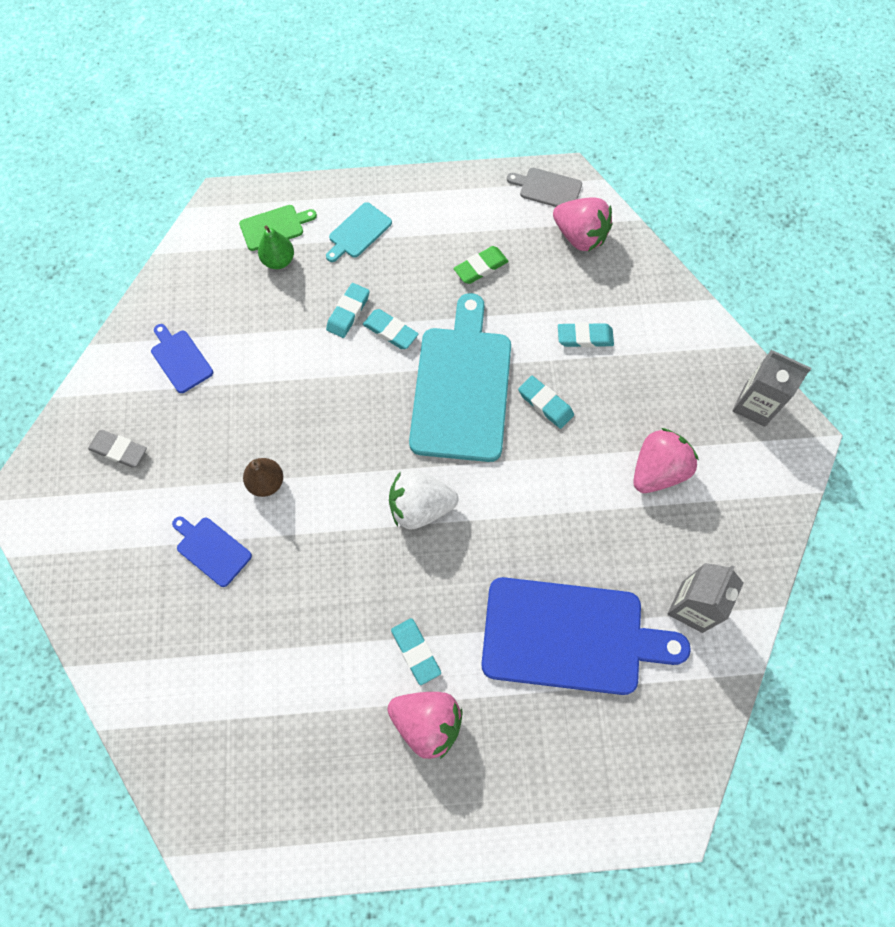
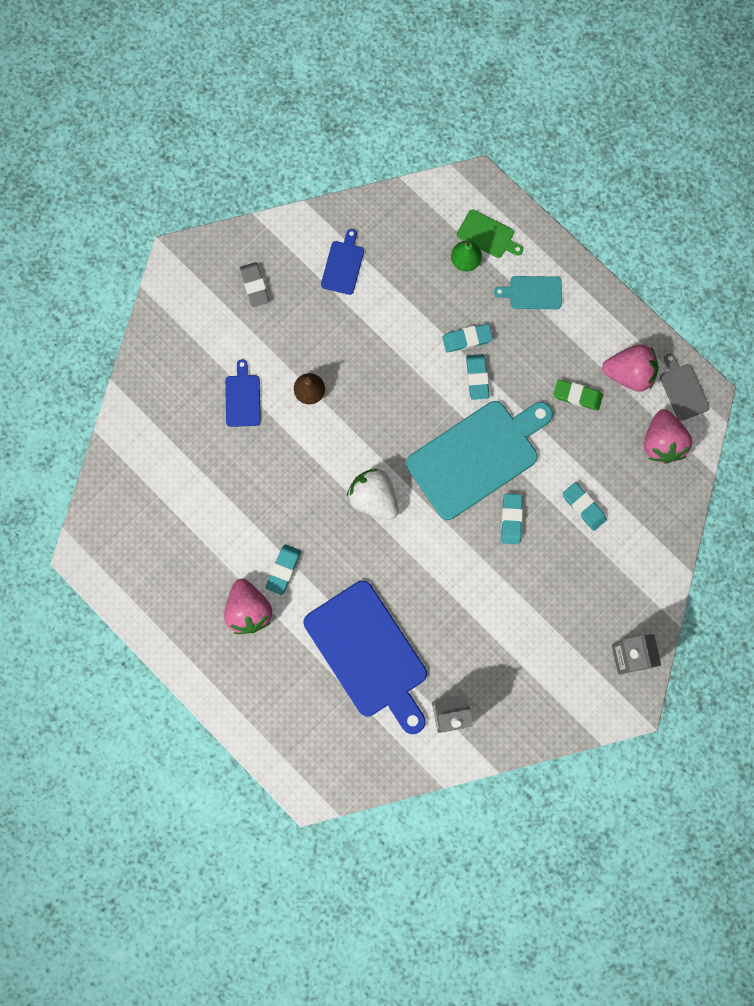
camera: 50 degrees right, 10 degrees up
pink strawberry [633,428,699,493] -> pink strawberry moved to [602,344,658,392]

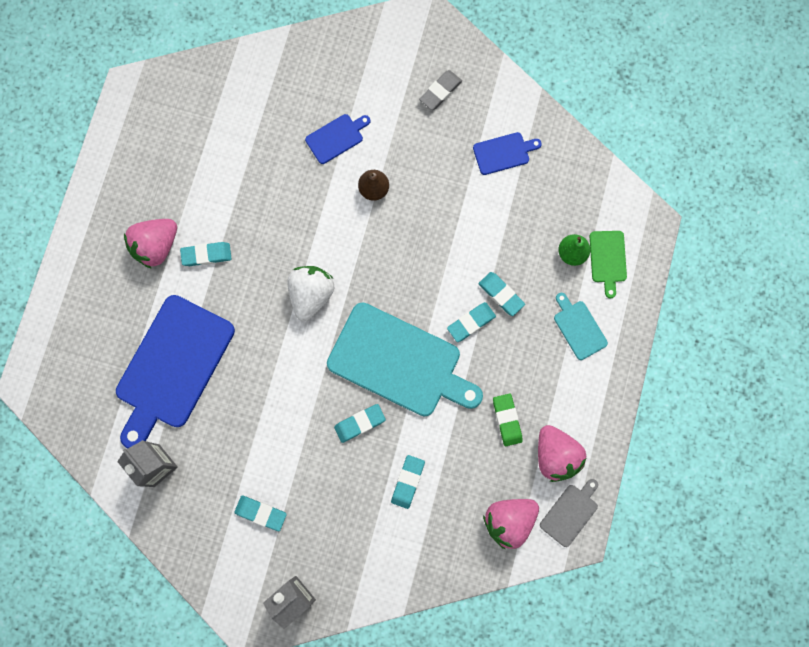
camera: 60 degrees right, 0 degrees up
none -> turquoise eraser [234,496,287,531]

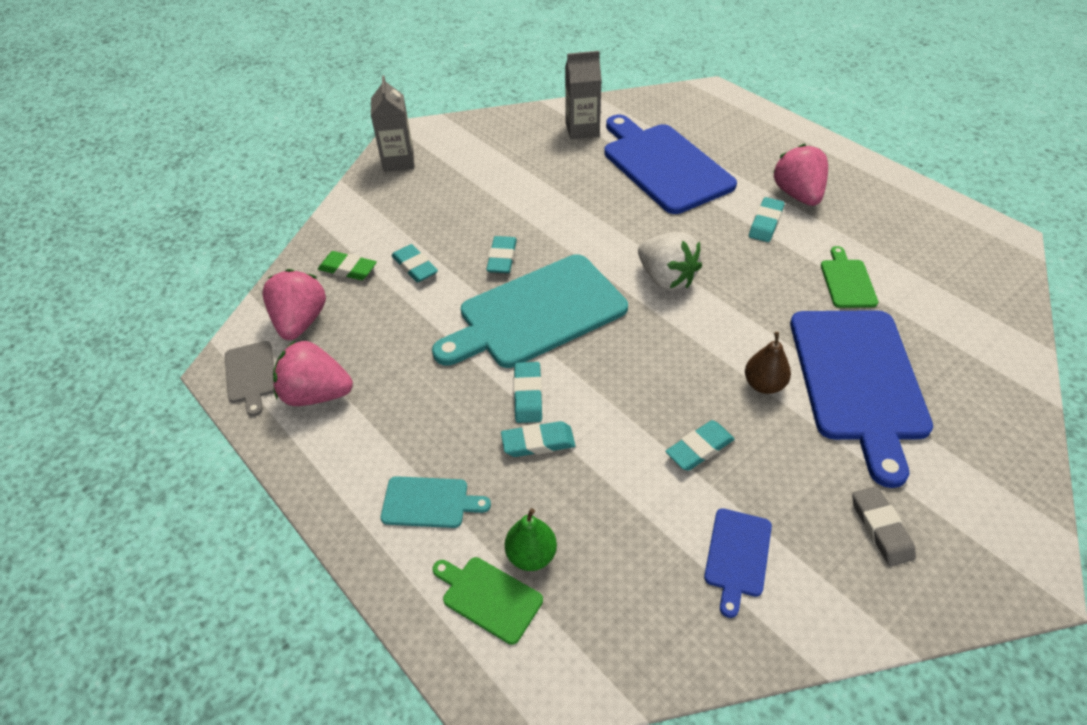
camera: 125 degrees right, 30 degrees down
turquoise eraser [234,496,287,531] -> turquoise eraser moved to [665,420,735,471]
blue cutting board [305,114,370,164] -> blue cutting board [790,310,933,488], size x2.22
green eraser [493,393,523,446] -> green eraser moved to [318,251,377,280]
none -> green cutting board [821,246,878,308]

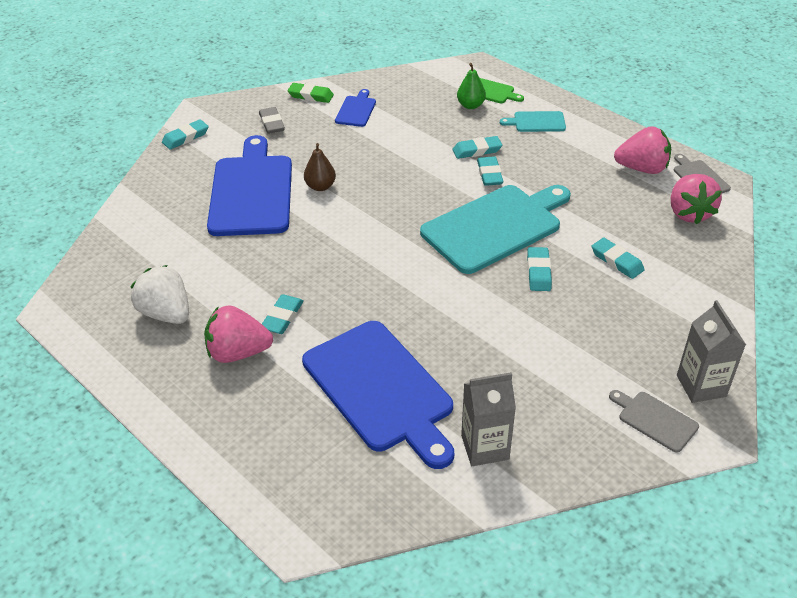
camera: 175 degrees right, 5 degrees down
green eraser [318,251,377,280] -> green eraser moved to [287,83,334,103]
white strawberry [638,232,702,290] -> white strawberry moved to [131,265,189,324]
turquoise eraser [665,420,735,471] -> turquoise eraser moved to [162,119,209,150]
pink strawberry [773,144,828,206] -> pink strawberry turned 105 degrees clockwise [204,305,273,363]
green cutting board [821,246,878,308] -> none
none -> grey cutting board [609,390,699,453]

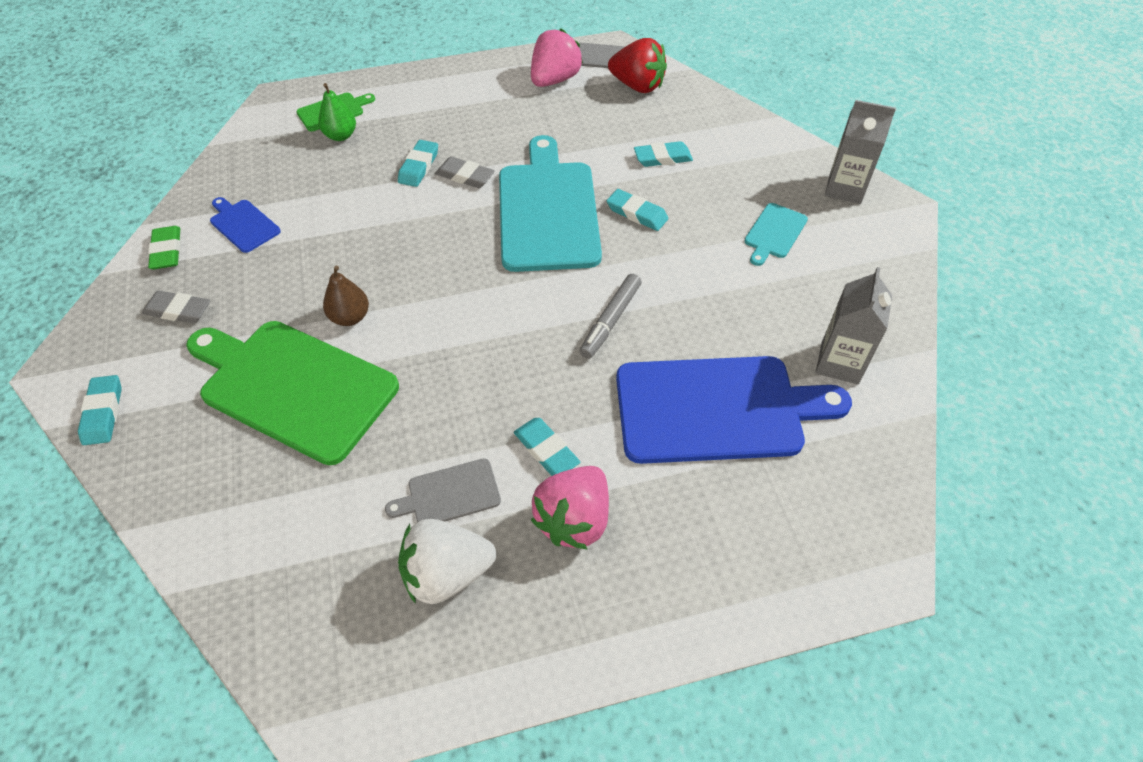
camera: 60 degrees left, 10 degrees up
blue cutting board [207,135,292,236] -> green cutting board [186,321,399,465]
green eraser [287,83,334,103] -> green eraser turned 60 degrees counterclockwise [148,226,181,270]
turquoise eraser [477,156,504,186] -> grey eraser [435,157,495,188]
turquoise cutting board [500,111,566,132] -> turquoise cutting board moved to [745,203,808,266]
grey cutting board [609,390,699,453] -> grey cutting board moved to [385,459,501,522]
pink strawberry [671,174,722,224] -> red strawberry [608,38,667,93]
none -> grey marker [579,274,641,359]

